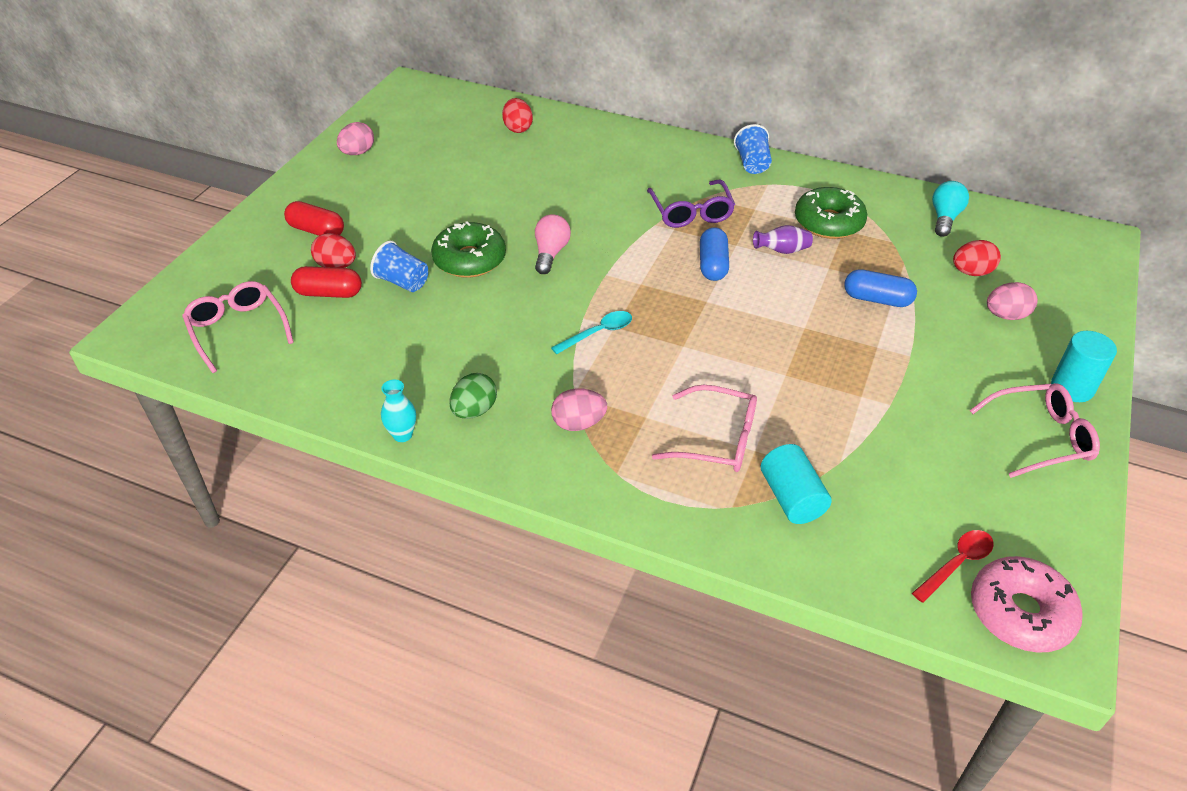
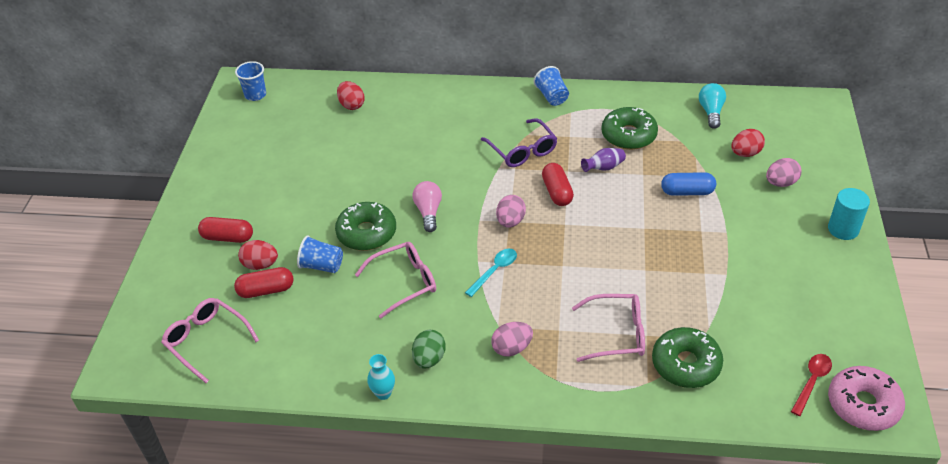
camera: 15 degrees left, 0 degrees up
pink egg [337,122,374,155] -> pink egg moved to [496,195,526,228]
blue capsule [700,227,729,281] -> red capsule [542,163,574,206]
turquoise cylinder [761,444,832,524] -> green donut [652,327,723,388]
pink glasses [970,383,1100,478] -> pink glasses moved to [355,242,436,318]
none -> blue cup [235,61,266,101]

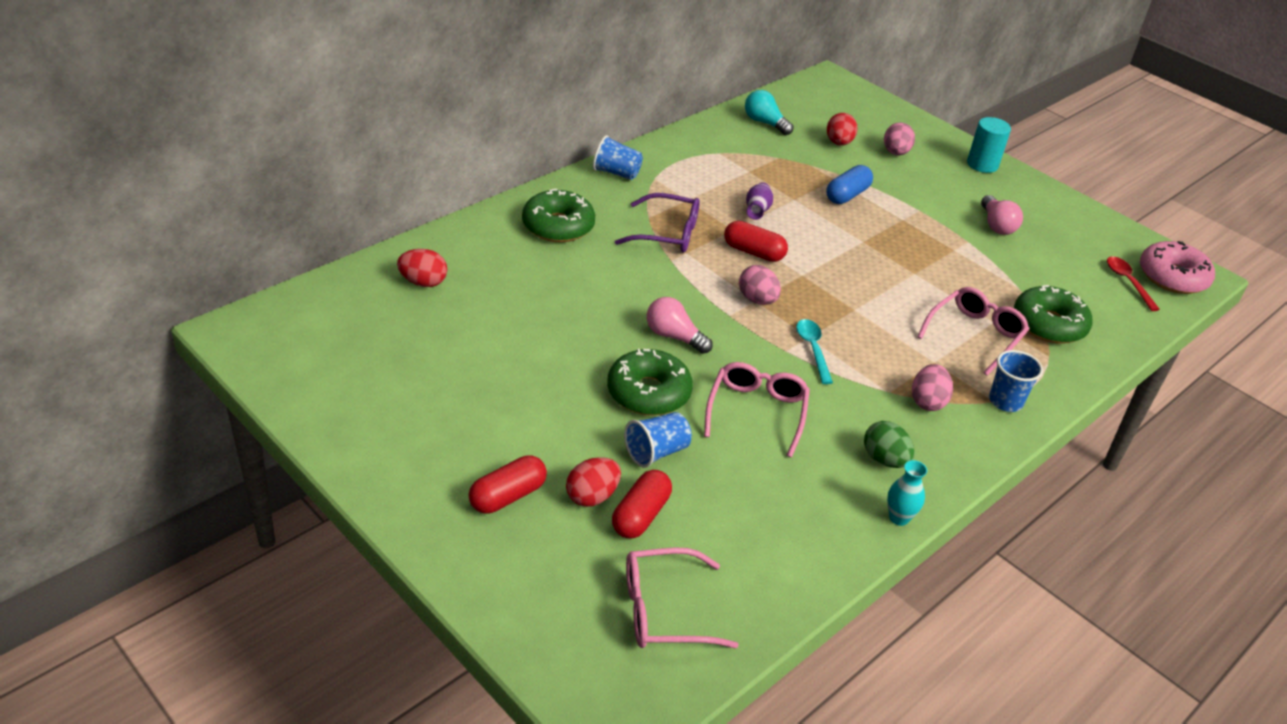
camera: 55 degrees left, 5 degrees down
blue cup [235,61,266,101] -> blue cup moved to [989,350,1043,412]
green donut [601,107,658,150] -> green donut moved to [522,189,595,242]
none -> pink light bulb [981,195,1023,235]

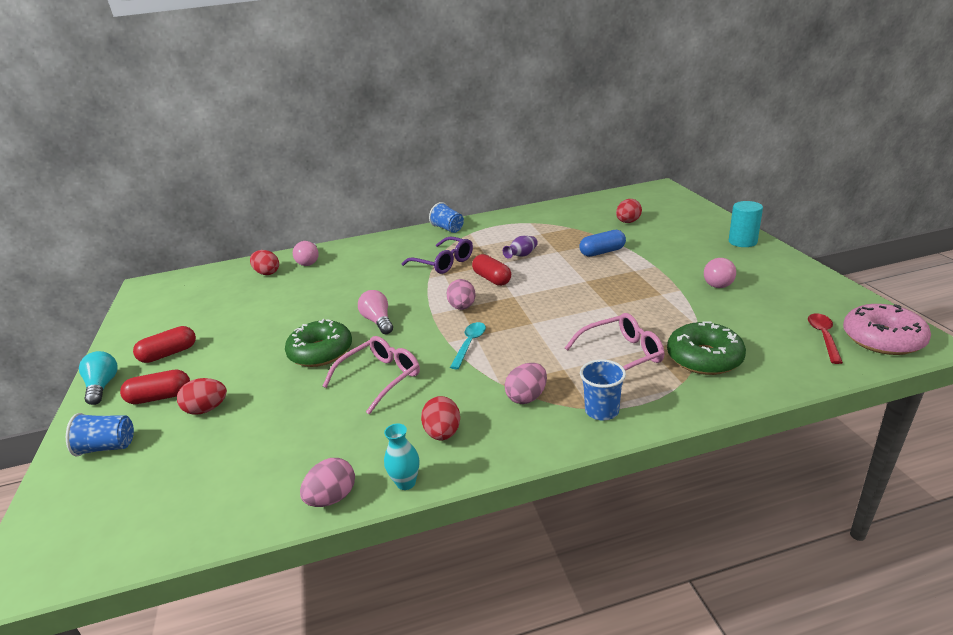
camera: 35 degrees right, 10 degrees down
green donut [522,189,595,242] -> none
red capsule [612,470,672,539] -> red capsule moved to [133,326,196,363]
blue cup [624,412,692,468] -> blue cup moved to [66,413,134,457]
pink glasses [626,547,739,648] -> none
turquoise light bulb [745,90,793,135] -> turquoise light bulb moved to [79,351,118,405]
green egg [864,421,915,468] -> red egg [421,396,460,440]
pink egg [884,123,915,155] -> pink egg moved to [300,458,355,507]
none -> pink light bulb [293,241,319,266]

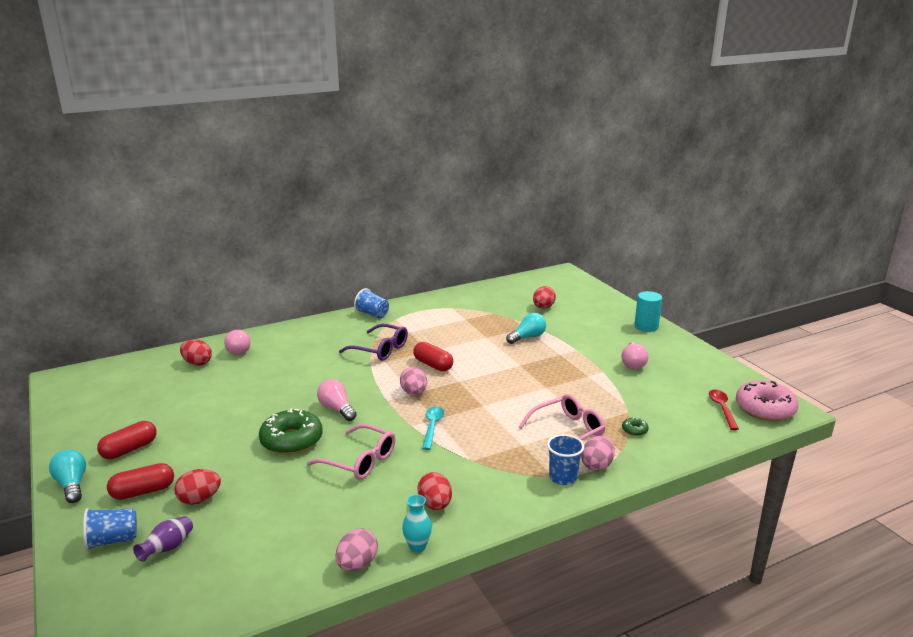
camera: 15 degrees left, 5 degrees down
pink glasses [323,336,420,414] -> pink glasses turned 90 degrees clockwise [307,424,396,480]
purple vase [503,236,538,259] -> purple vase moved to [133,516,193,562]
pink egg [505,363,547,404] -> pink egg moved to [581,435,615,471]
blue capsule [579,230,626,257] -> turquoise light bulb [506,313,546,344]
green donut [667,321,746,375] -> green donut [622,417,649,436], size x0.43

